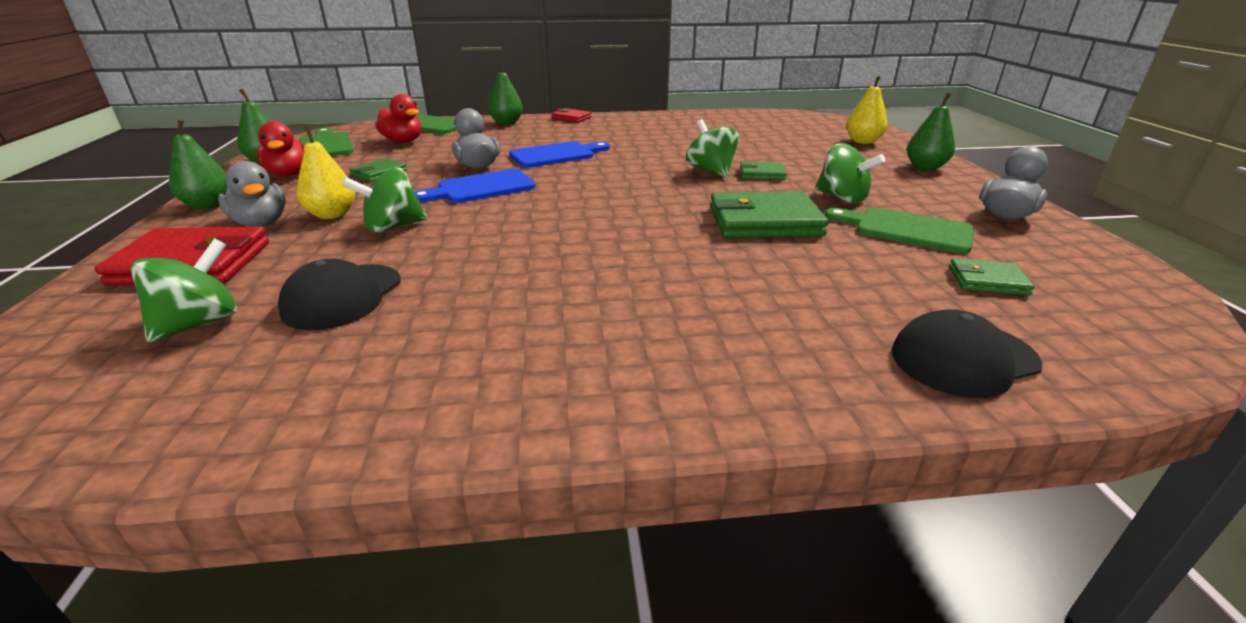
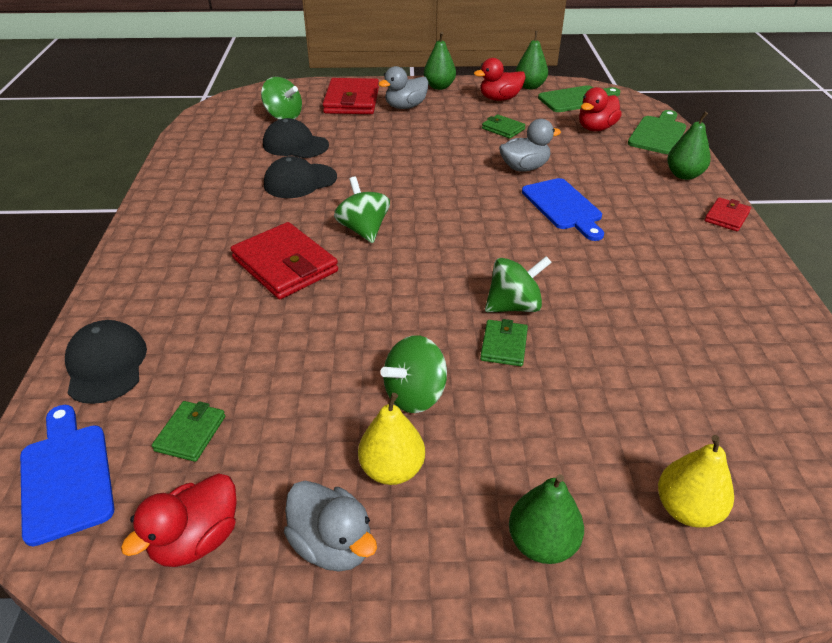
camera: 95 degrees right, 10 degrees up
yellow pear [297,126,355,219] -> yellow pear moved to [358,393,425,485]
green spinning top [342,167,427,233] -> green spinning top moved to [334,176,390,243]
blue cutting board [414,169,536,203] -> blue cutting board moved to [20,405,114,546]
green wallet [710,191,829,238] -> none
green cutting board [825,207,974,254] -> none
none -> red duck [121,473,237,567]
none -> red wallet [231,222,338,299]
none -> black cap [264,156,337,198]

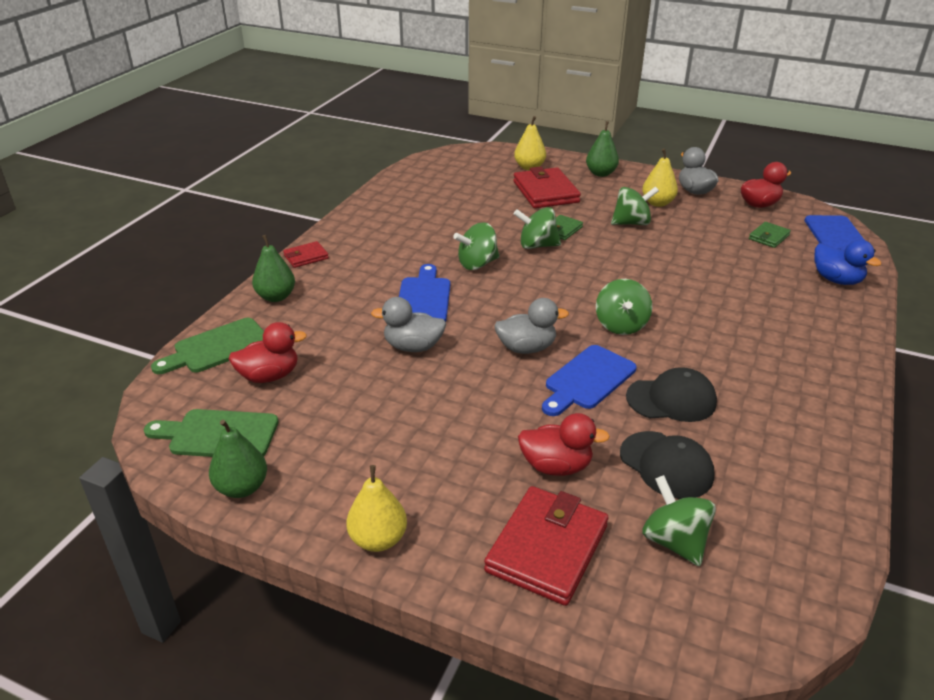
camera: 155 degrees left, 5 degrees down
black cap [65,320,147,404] -> blue duck [815,240,882,285]
red wallet [231,222,338,299] -> red wallet moved to [513,167,581,208]
grey duck [378,66,429,109] -> grey duck moved to [494,298,569,354]
green pear [424,32,456,90] -> yellow pear [346,465,407,552]
red duck [474,58,526,101] -> red duck moved to [518,413,610,476]
green wallet [482,114,526,139] -> none
none -> green spinning top [453,222,499,270]
none -> blue cutting board [542,345,637,416]

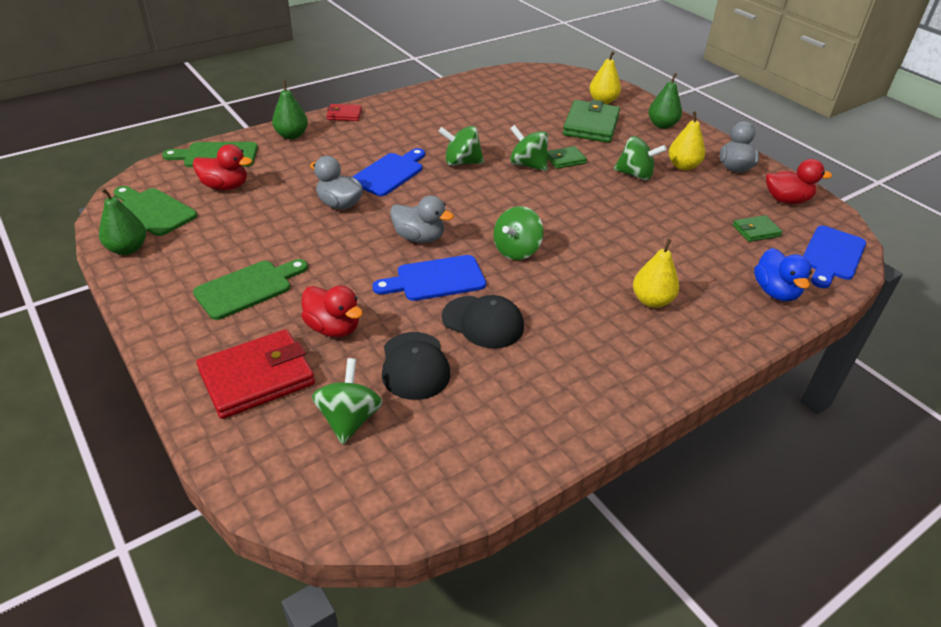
camera: 30 degrees right, 5 degrees up
yellow pear [346,465,407,552] -> yellow pear moved to [633,239,679,308]
red wallet [513,167,581,208] -> green wallet [563,100,620,143]
none -> green cutting board [193,259,308,320]

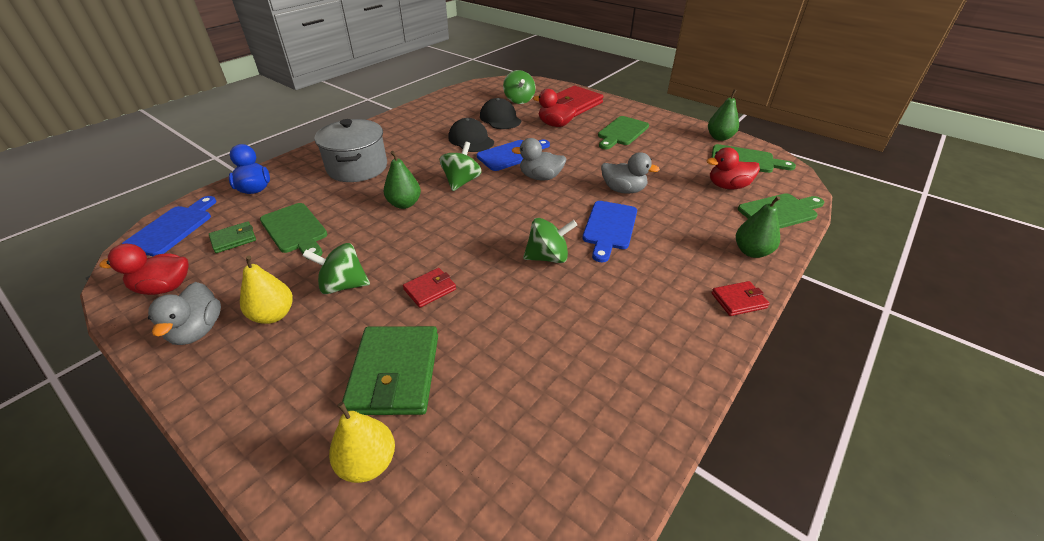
camera: 165 degrees right, 0 degrees up
black cap [442,295,524,348] -> black cap turned 45 degrees clockwise [448,118,494,152]
green spinning top [510,125,548,171] -> none
green wallet [547,146,587,169] -> red wallet [403,268,456,308]
yellow pear [633,239,679,308] -> grey pot [315,119,387,182]
green pear [649,73,682,129] -> green pear moved to [383,151,421,209]
none -> green cutting board [260,203,327,260]

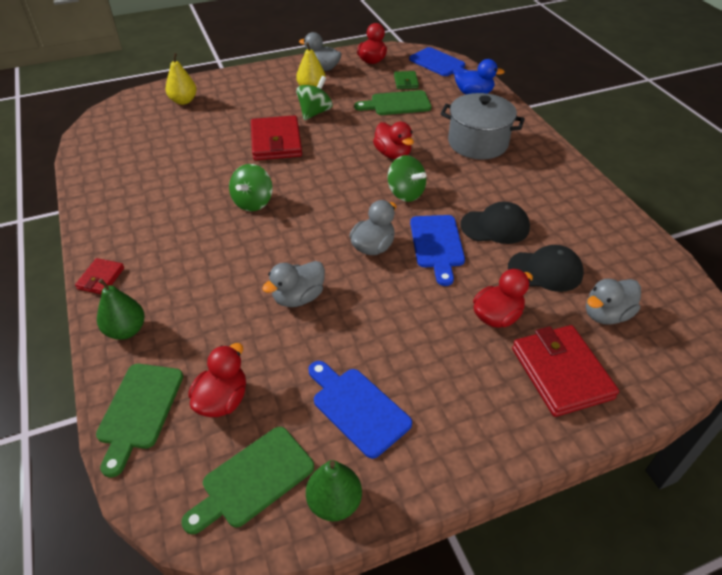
camera: 120 degrees right, 5 degrees up
green wallet [342,326,438,415] -> none
green pear [383,151,421,209] -> red duck [373,122,414,159]
red wallet [403,268,456,308] -> red wallet [251,115,302,160], size x1.93
green spinning top [503,70,535,104] -> grey duck [586,279,641,325]
blue cutting board [582,201,637,262] -> blue cutting board moved to [308,361,412,459]
green cutting board [598,116,649,149] -> none

